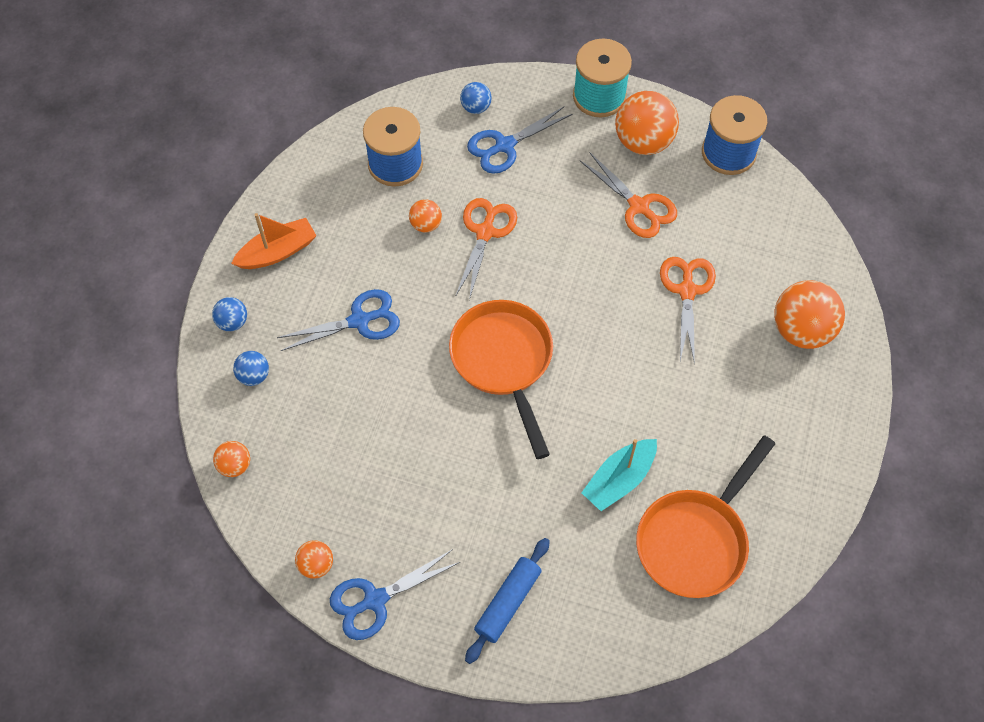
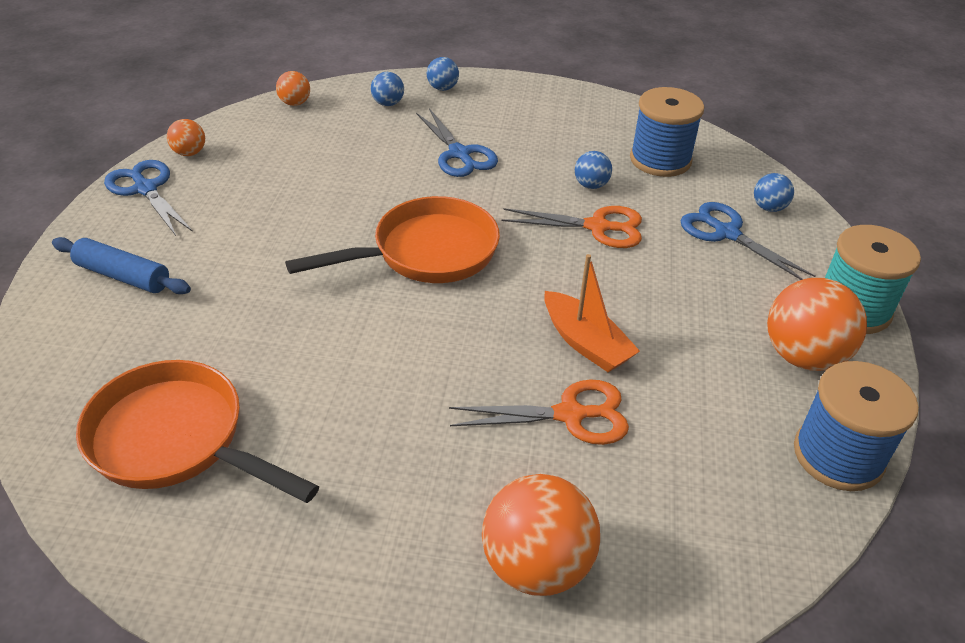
camera: 80 degrees right, 20 degrees down
orange boat [231,213,317,269] -> orange boat moved to [544,254,640,372]
orange ball [409,199,442,233] -> blue ball [575,151,612,189]
orange scissors [580,153,677,238] -> none
turquoise boat [581,439,657,511] -> none

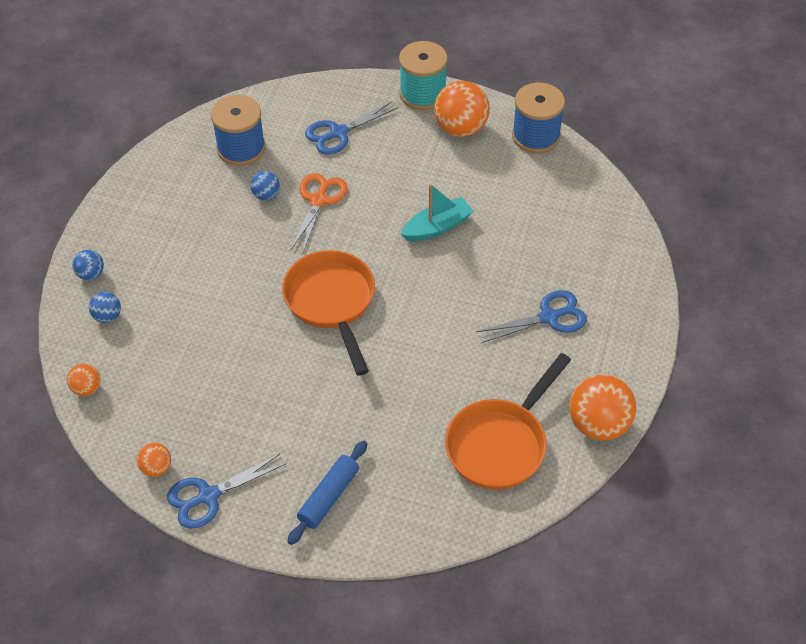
camera: 80 degrees left, 10 degrees up
blue scissors [416,108,498,177] -> blue scissors moved to [476,290,587,343]
orange scissors [449,380,629,445] -> none
orange ball [482,474,600,596] -> orange ball moved to [569,374,636,440]
orange boat [544,254,640,372] -> turquoise boat [401,184,474,241]
blue ball [754,173,794,212] -> none

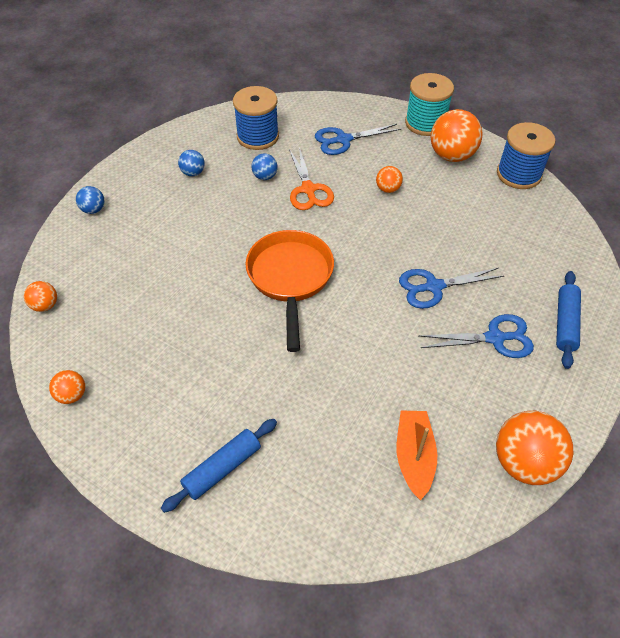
camera: 15 degrees right, 0 degrees up
blue ball [89,292,121,323] -> blue ball moved to [178,150,205,176]
blue scissors [167,453,287,529] -> blue scissors moved to [399,268,504,309]
orange scissors [290,173,348,252] -> orange scissors turned 135 degrees clockwise [289,147,334,210]
turquoise boat [401,184,474,241] -> none
orange pan [445,353,571,490] -> orange boat [397,411,437,500]
none -> orange ball [376,166,403,193]
none -> blue rolling pin [556,271,581,369]

